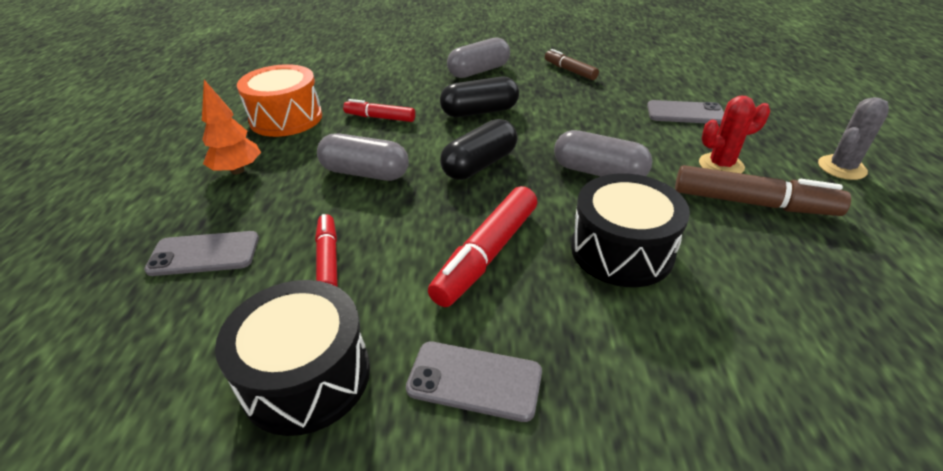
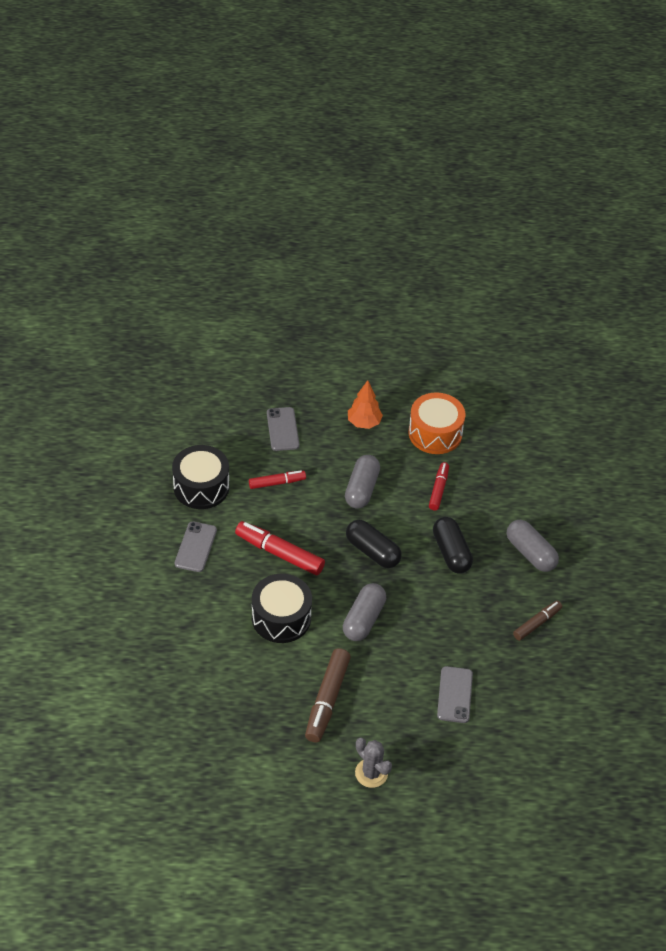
camera: 85 degrees right, 10 degrees up
red cactus [699,95,770,174] -> none

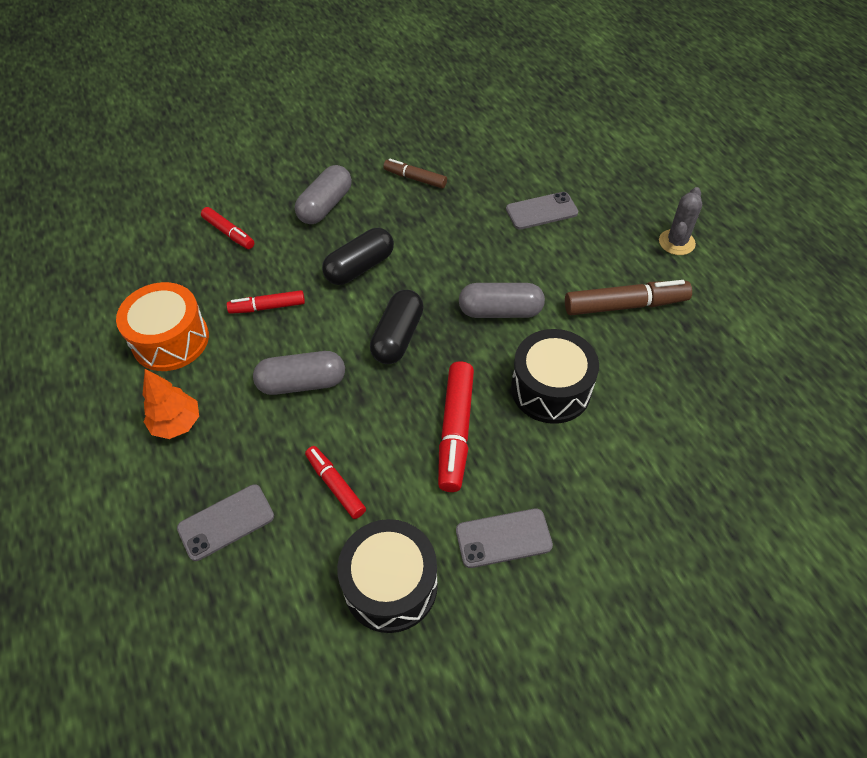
camera: 110 degrees left, 5 degrees up
none -> red marker [201,207,254,249]

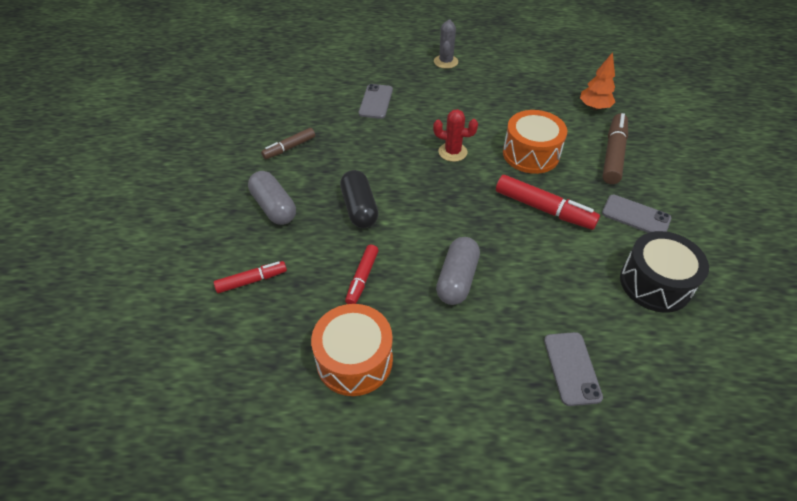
camera: 65 degrees left, 5 degrees down
orange tree [142,369,199,439] -> orange tree moved to [580,52,615,110]
red marker [305,446,366,519] -> none
black capsule [370,290,424,364] -> none
grey phone [456,508,553,568] -> grey phone turned 75 degrees counterclockwise [602,195,671,233]
grey capsule [459,283,545,318] -> red cactus [433,109,478,162]
black drum [511,329,599,424] -> orange drum [503,110,567,174]
brown marker [565,280,692,315] -> brown marker moved to [602,113,628,184]
grey cactus [659,187,702,255] -> grey cactus turned 45 degrees clockwise [434,20,458,69]

